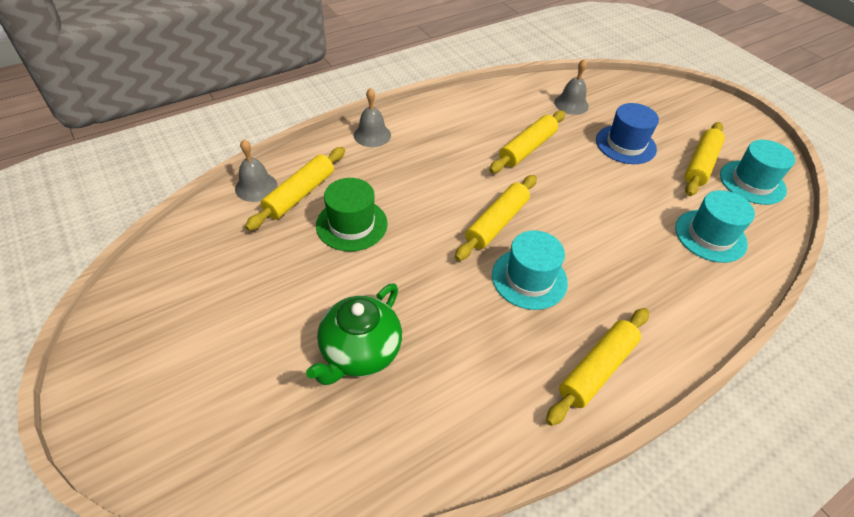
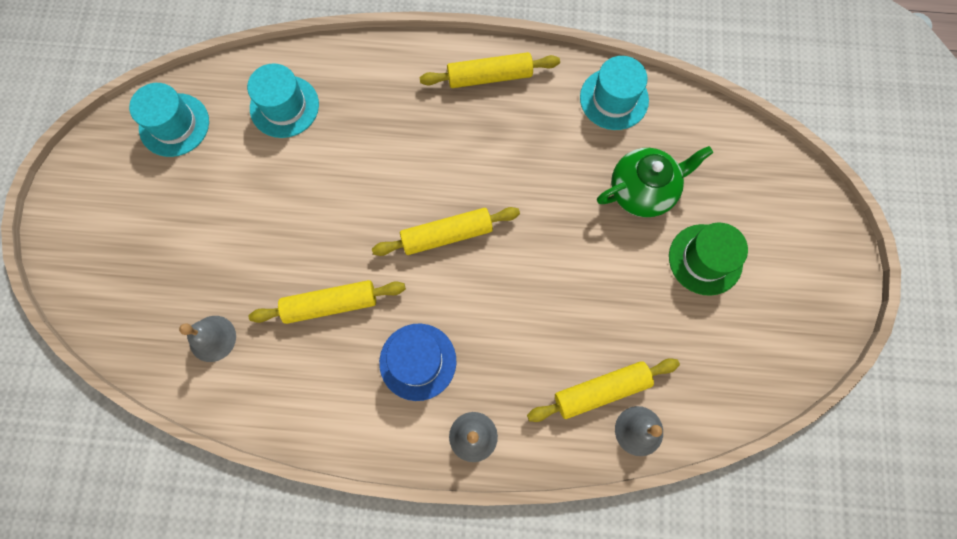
camera: 140 degrees left, 25 degrees up
green hat [316,178,388,251] -> green hat moved to [669,223,748,296]
turquoise hat [492,230,568,310] -> turquoise hat moved to [580,56,649,130]
blue hat [596,103,659,164] -> blue hat moved to [379,324,456,401]
yellow rolling pin [685,122,725,196] -> none

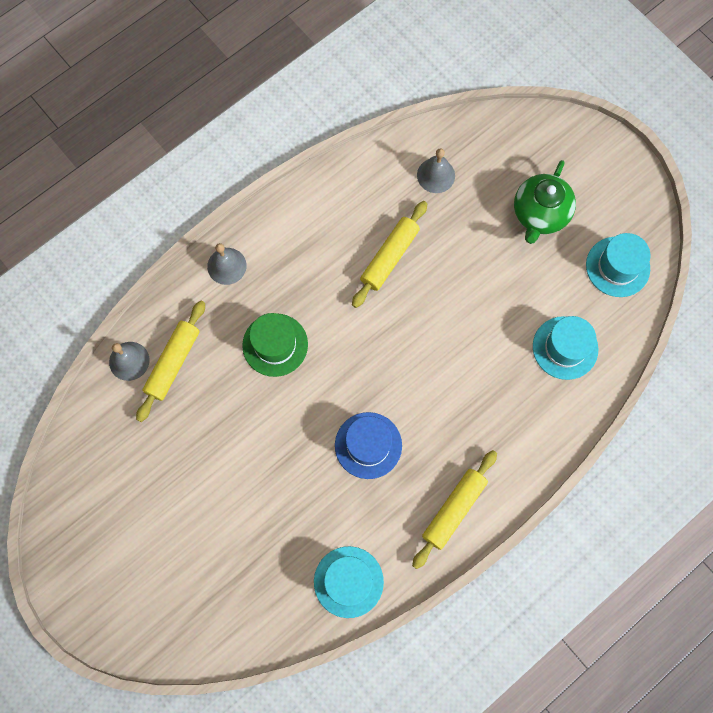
camera: 135 degrees right, 0 degrees up
yellow rolling pin [372,207,520,256] -> none
blue hat [379,324,456,401] -> blue hat moved to [335,412,402,479]
green teapot [597,146,713,217] -> green teapot moved to [514,160,576,244]
green hat [669,223,748,296] -> green hat moved to [242,313,308,377]

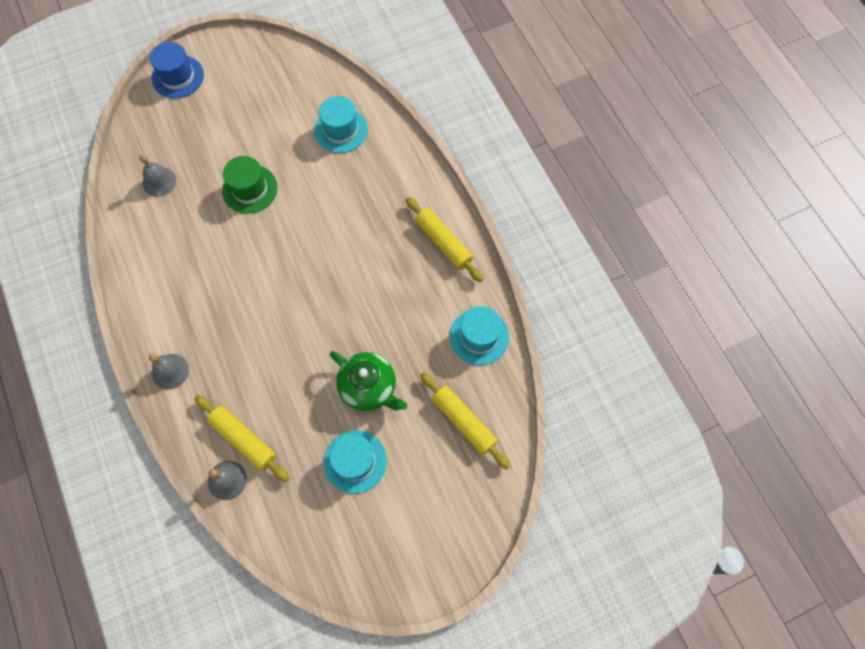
camera: 75 degrees left, 5 degrees down
green hat [242,313,308,377] -> green hat moved to [222,156,277,214]
blue hat [335,412,402,479] -> blue hat moved to [150,42,204,98]
yellow rolling pin [352,201,427,308] -> yellow rolling pin moved to [420,372,510,470]
green teapot [514,160,576,244] -> green teapot moved to [330,351,407,411]
turquoise hat [586,233,650,297] -> turquoise hat moved to [324,430,387,494]

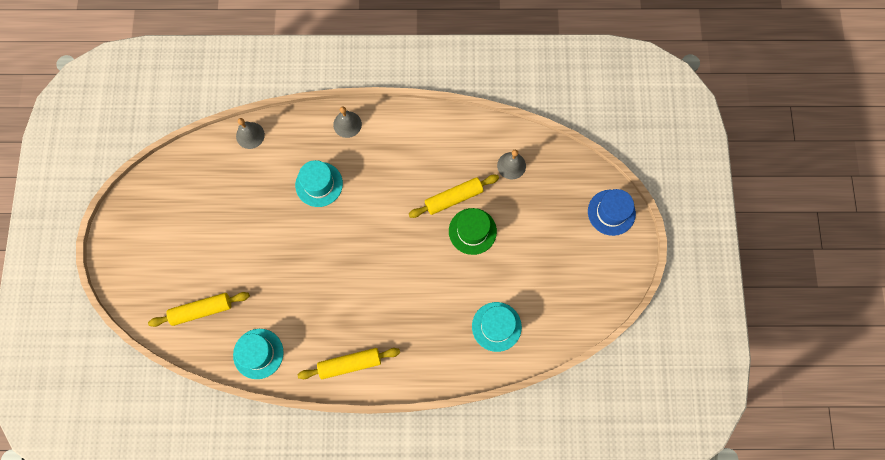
camera: 115 degrees right, 5 degrees up
yellow rolling pin [195,395,290,482] -> yellow rolling pin moved to [409,175,499,218]
turquoise hat [324,430,387,494] -> turquoise hat moved to [295,160,343,207]
green teapot [330,351,407,411] -> none

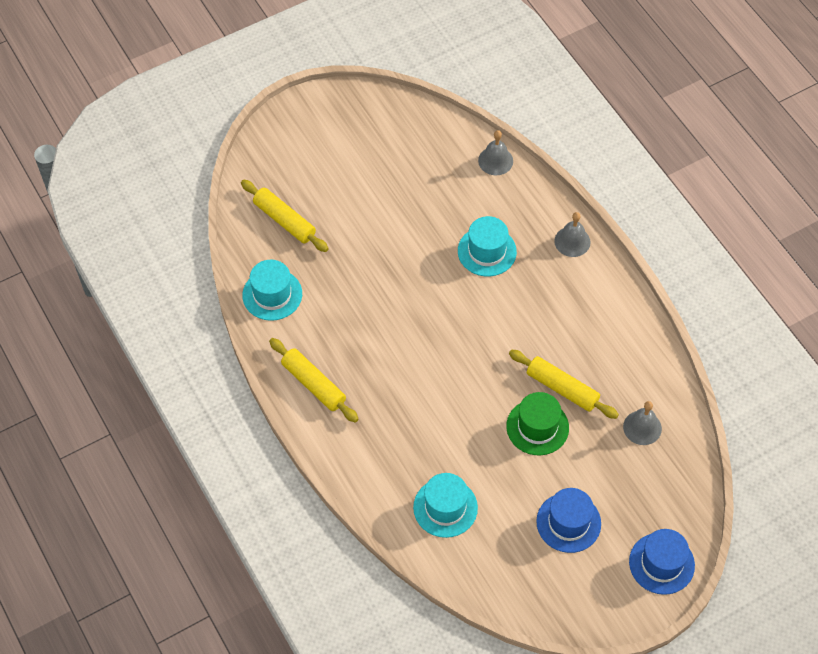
camera: 60 degrees right, 15 degrees down
none -> blue hat [536,488,601,553]

